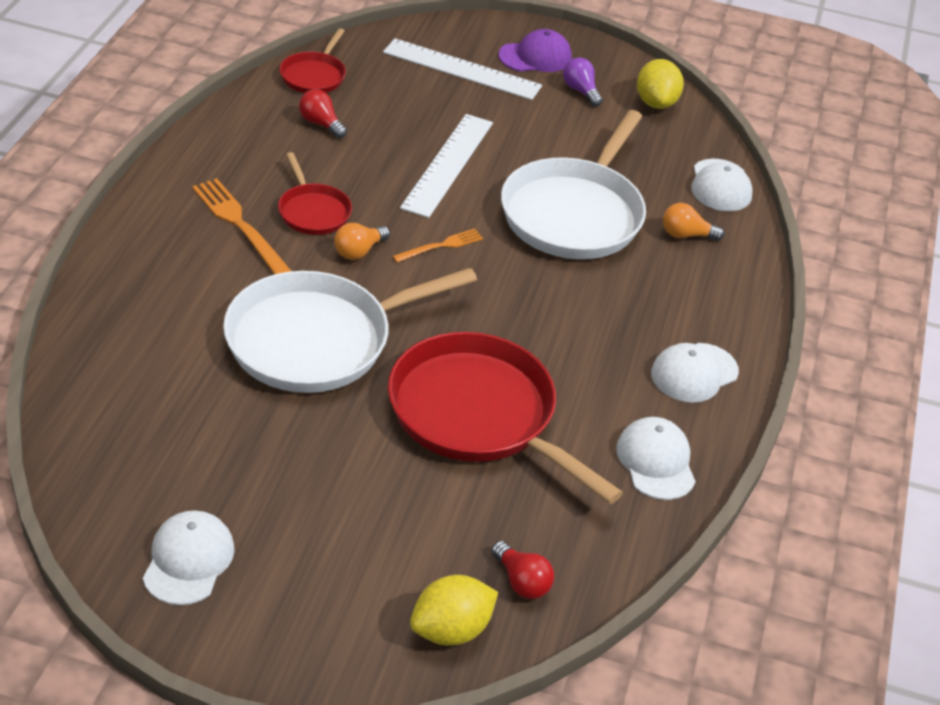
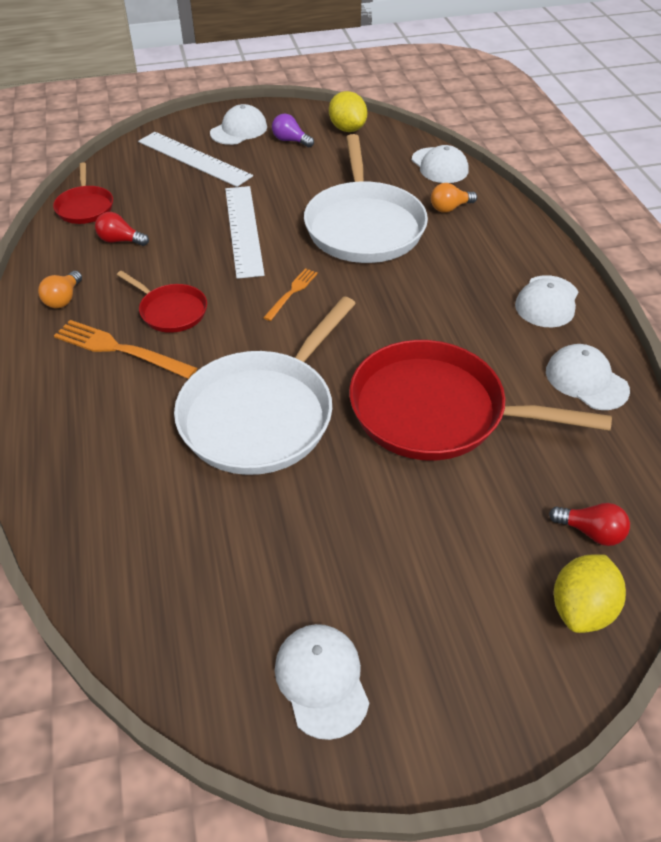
camera: 25 degrees left, 5 degrees up
orange light bulb [334,223,390,260] -> orange light bulb moved to [38,271,82,309]
white ruler [383,38,542,100] -> white ruler turned 45 degrees clockwise [138,132,253,187]
purple cap [498,29,572,72] -> white cap [210,104,267,145]

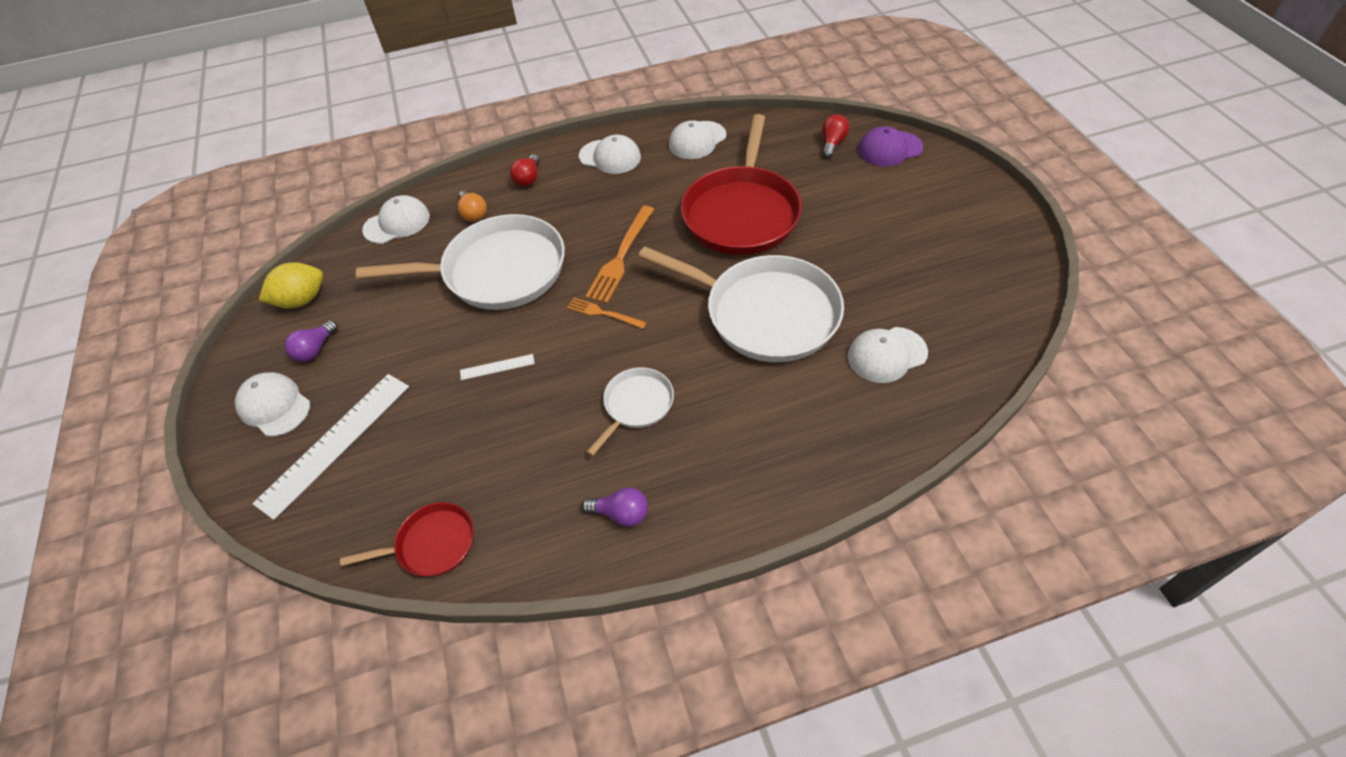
camera: 90 degrees left, 5 degrees up
orange light bulb [38,271,82,309] -> purple light bulb [582,488,648,527]
orange fork [54,320,197,379] -> orange fork moved to [585,206,654,303]
red light bulb [95,212,149,246] -> red light bulb moved to [510,154,539,187]
red pan [117,271,207,333] -> white pan [587,367,674,456]
white ruler [225,186,265,279] -> white ruler [460,354,535,380], size x0.44
white cap [275,624,369,740] -> white cap moved to [847,327,928,383]
yellow lemon [554,554,626,633] -> purple cap [858,126,923,167]

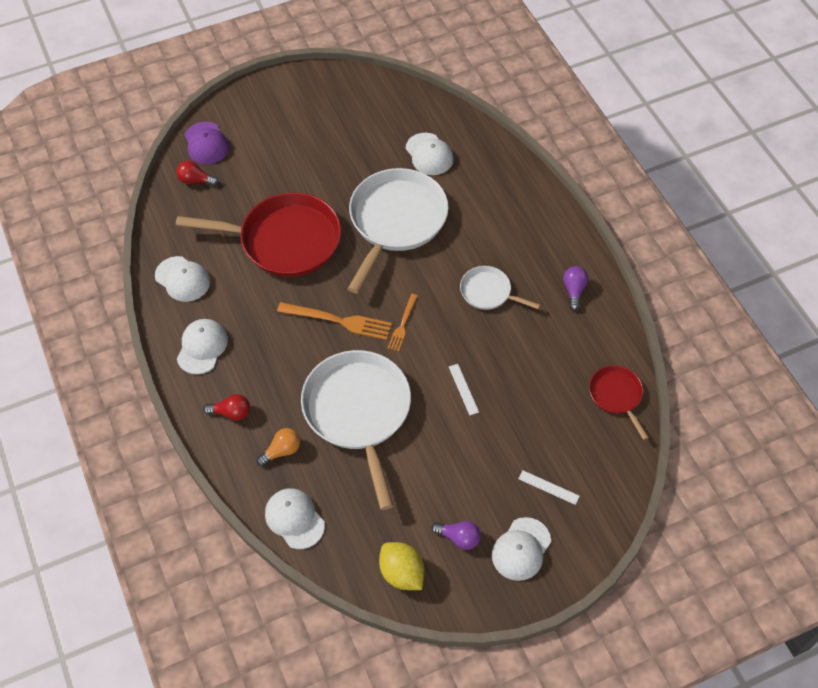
camera: 100 degrees left, 5 degrees up
white ruler [252,374,409,520] -> white ruler [519,470,580,505], size x0.44

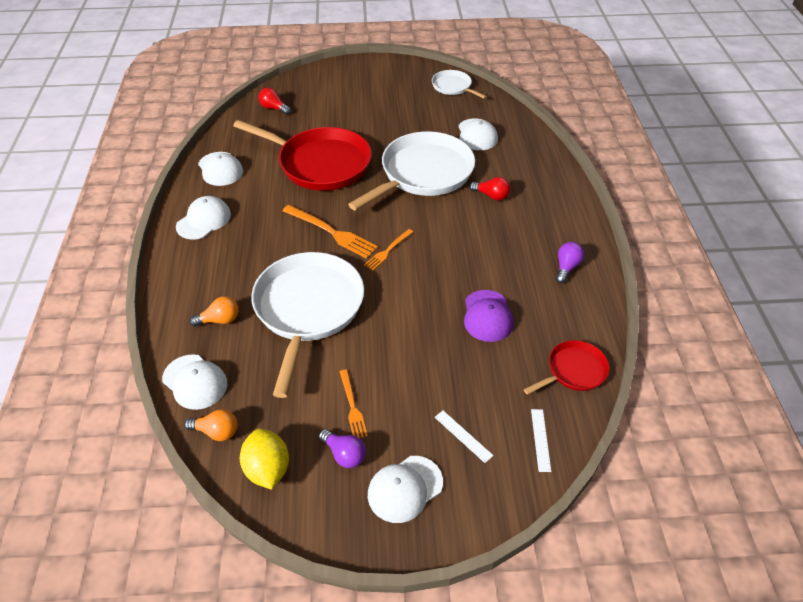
camera: 20 degrees right, 10 degrees down
purple cap [185,122,229,164] -> purple cap moved to [464,290,514,342]
red light bulb [203,394,250,421] -> red light bulb moved to [469,177,510,200]
white cap [265,488,325,549] -> white cap turned 150 degrees clockwise [162,354,227,410]
white ruler [449,364,479,415] -> white ruler moved to [531,409,551,472]
white pan [460,266,540,310] -> white pan moved to [432,70,487,99]
red pan [589,365,649,440] -> red pan turned 60 degrees clockwise [524,340,610,395]
none -> orange light bulb [184,409,238,441]
none -> orange fork [340,370,368,438]

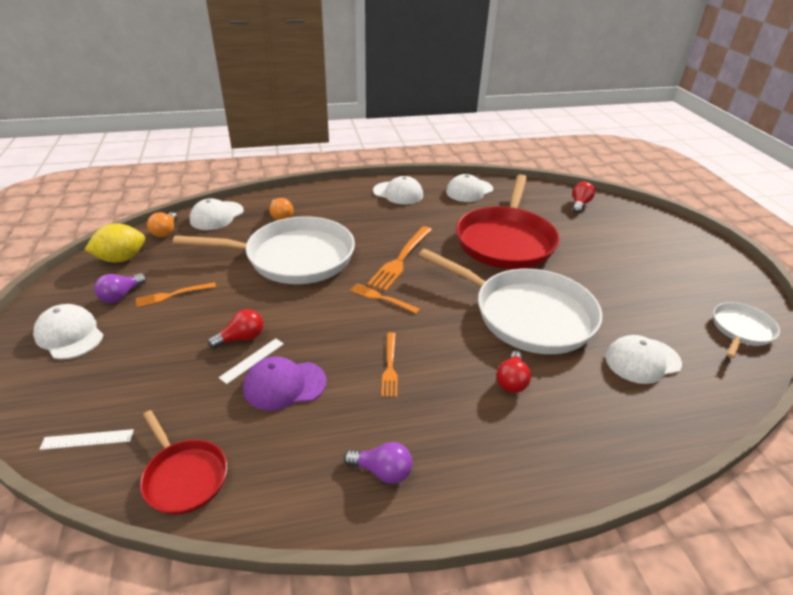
camera: 80 degrees right, 10 degrees down
white ruler [435,411,493,463] -> white ruler moved to [219,338,284,384]
none -> red light bulb [208,309,263,348]
none -> orange fork [381,332,398,397]

